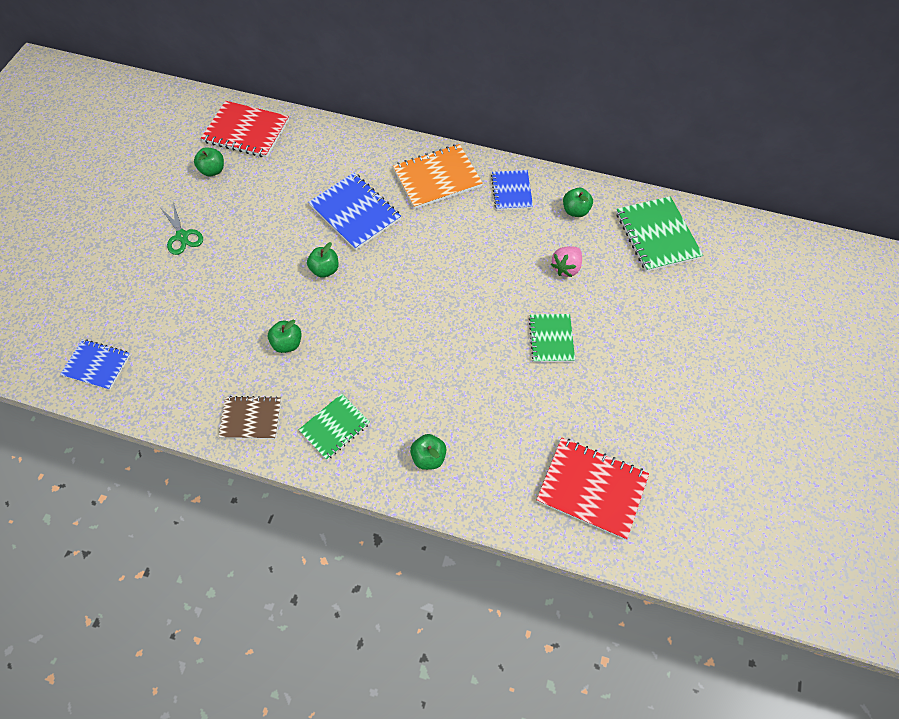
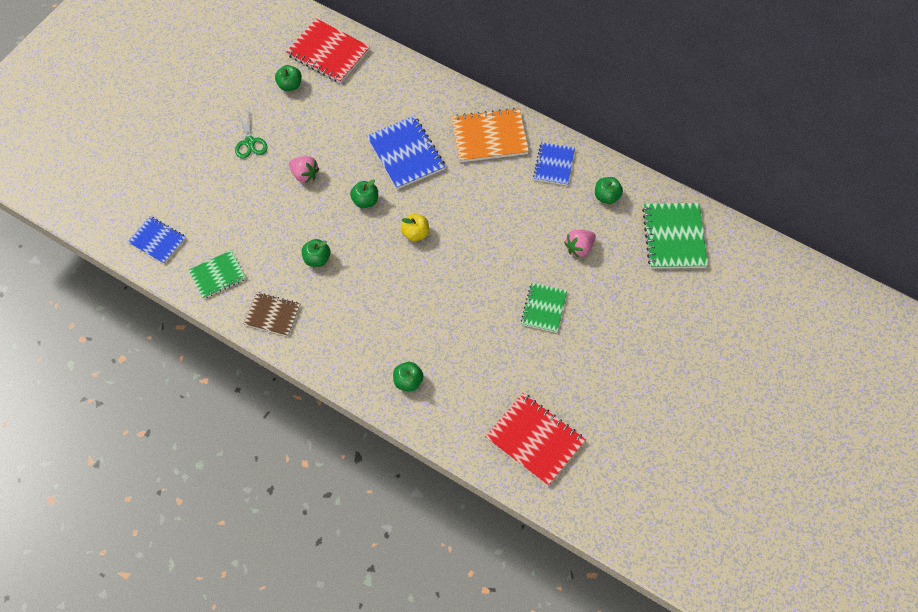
camera: 15 degrees right, 0 degrees up
green notebook [298,394,370,460] -> green notebook moved to [188,250,246,299]
none -> pink strawberry [289,156,319,183]
none -> yellow apple [401,214,429,242]

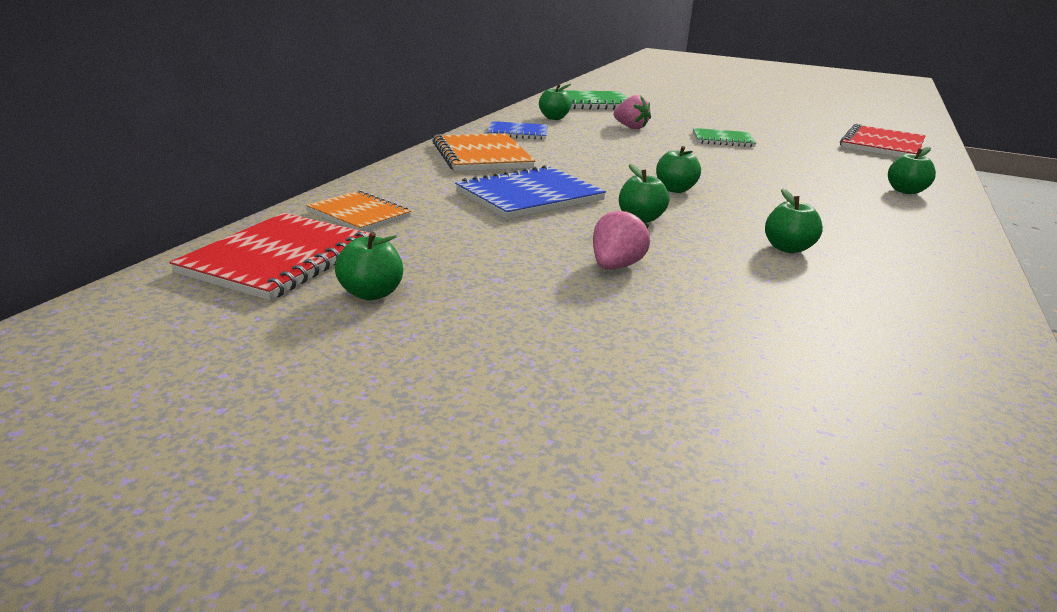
camera: 100 degrees left, 35 degrees down
blue notebook [127,216,186,264] -> none
green notebook [188,250,246,299] -> none
green scissors [235,111,268,159] -> none
brown notebook [243,292,300,336] -> none
yellow apple [401,214,429,242] -> green apple [656,146,701,193]
none -> orange notebook [306,190,411,231]

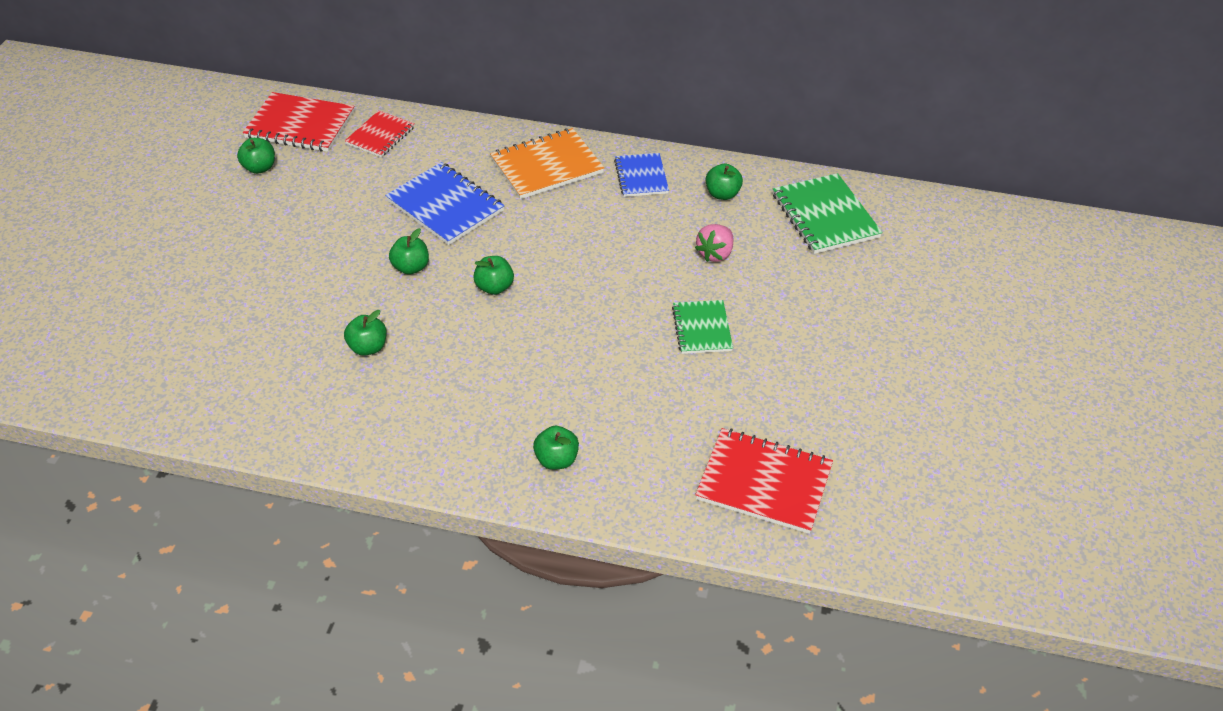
camera: 80 degrees right, 20 degrees up
orange notebook [306,190,411,231] -> red notebook [345,110,415,157]
pink strawberry [593,208,650,270] -> none

